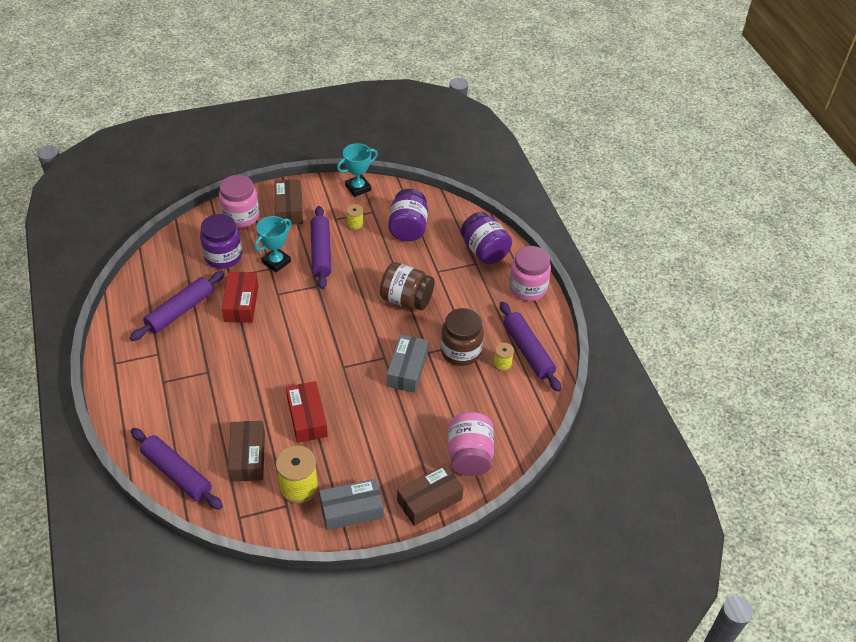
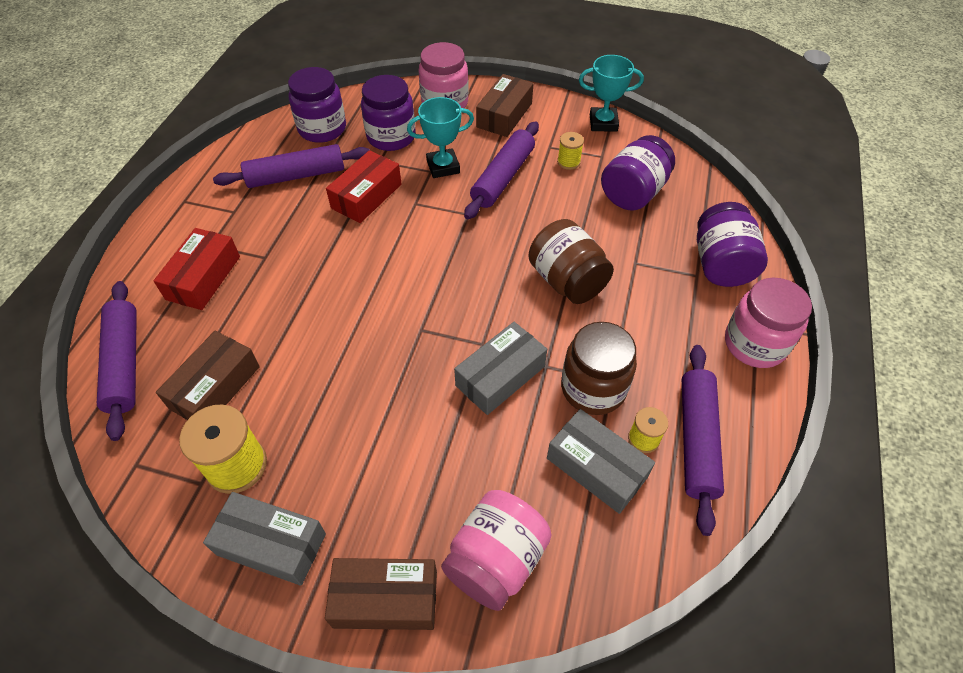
camera: 35 degrees right, 5 degrees up
red box [286,381,328,443] -> red box moved to [154,228,240,310]
none -> purple jar [288,67,346,143]
none -> grey box [547,409,655,514]

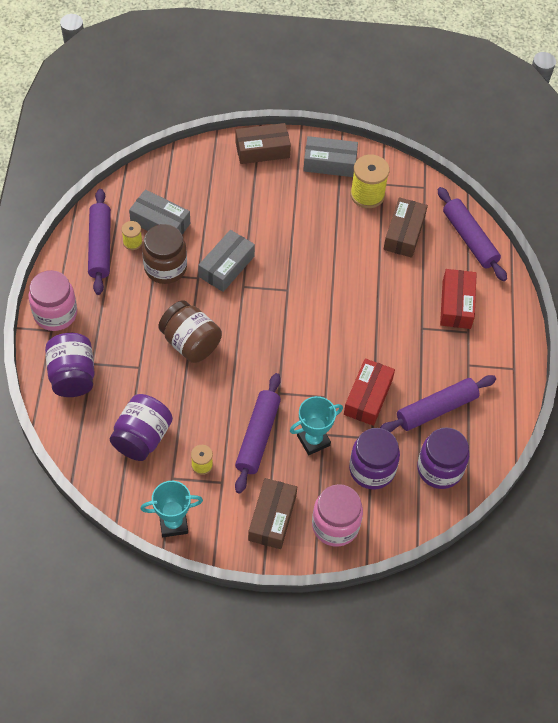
camera: 165 degrees right, 5 degrees up
pink jar [441,490,552,611] -> none

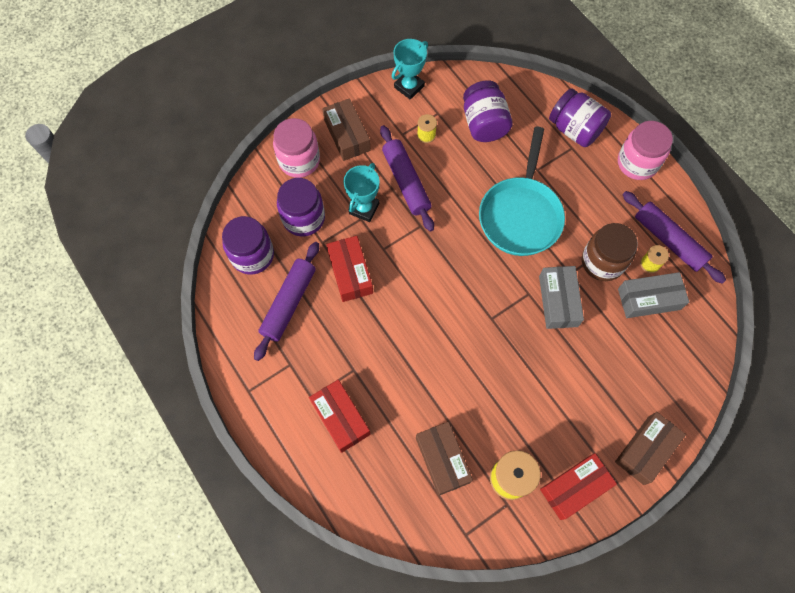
camera: 145 degrees right, 10 degrees up
brown jar [158,300,222,363] -> turquoise pan [479,127,565,256]
grey box [303,136,358,177] -> red box [540,453,617,520]
purple rolling pin [438,187,507,281] -> none

